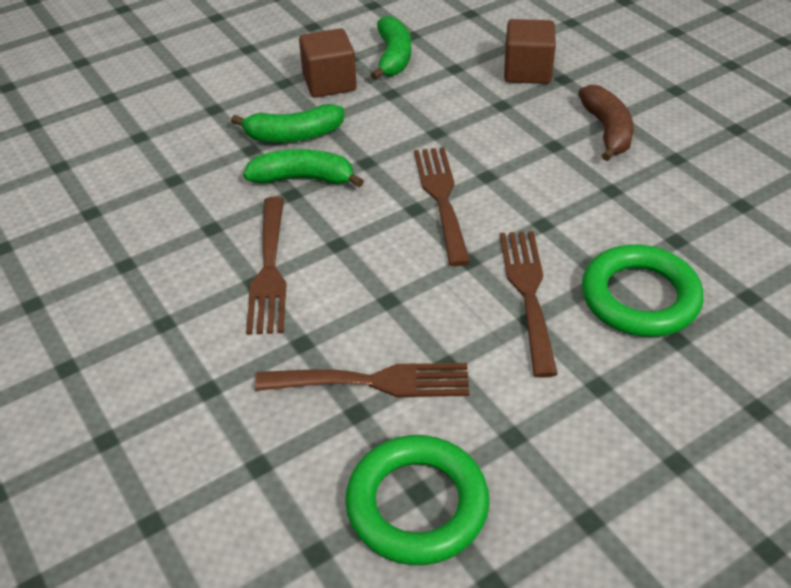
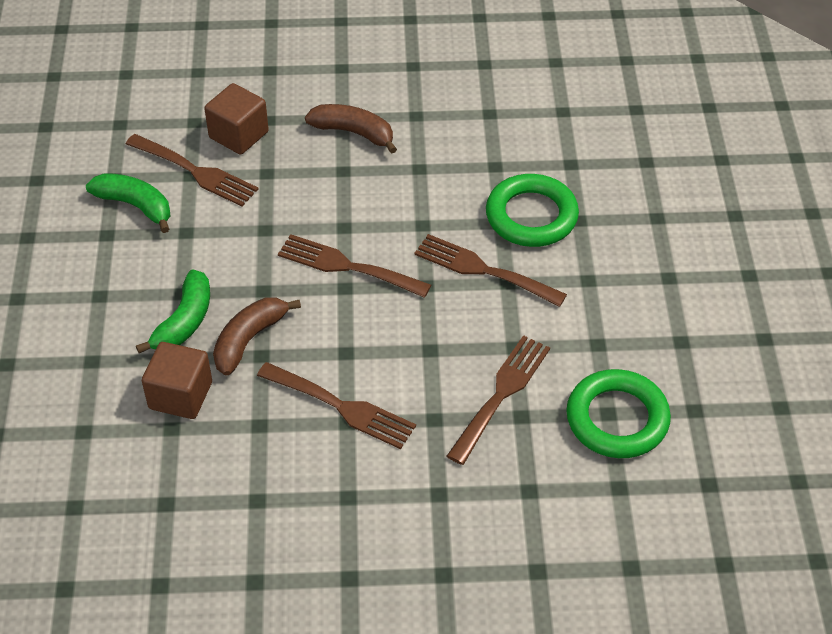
camera: 60 degrees left, 5 degrees up
green banana [243,149,364,187] -> brown banana [213,297,301,375]
brown cube [299,28,357,98] -> brown cube moved to [142,342,212,419]
none -> brown fork [126,134,258,206]

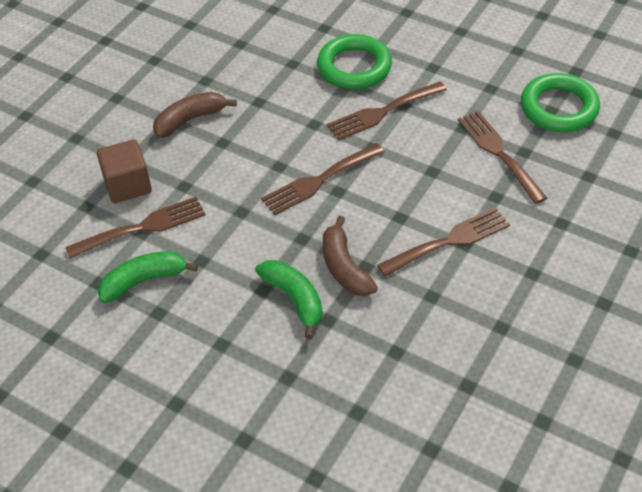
camera: 55 degrees left, 0 degrees up
brown cube [142,342,212,419] -> none

